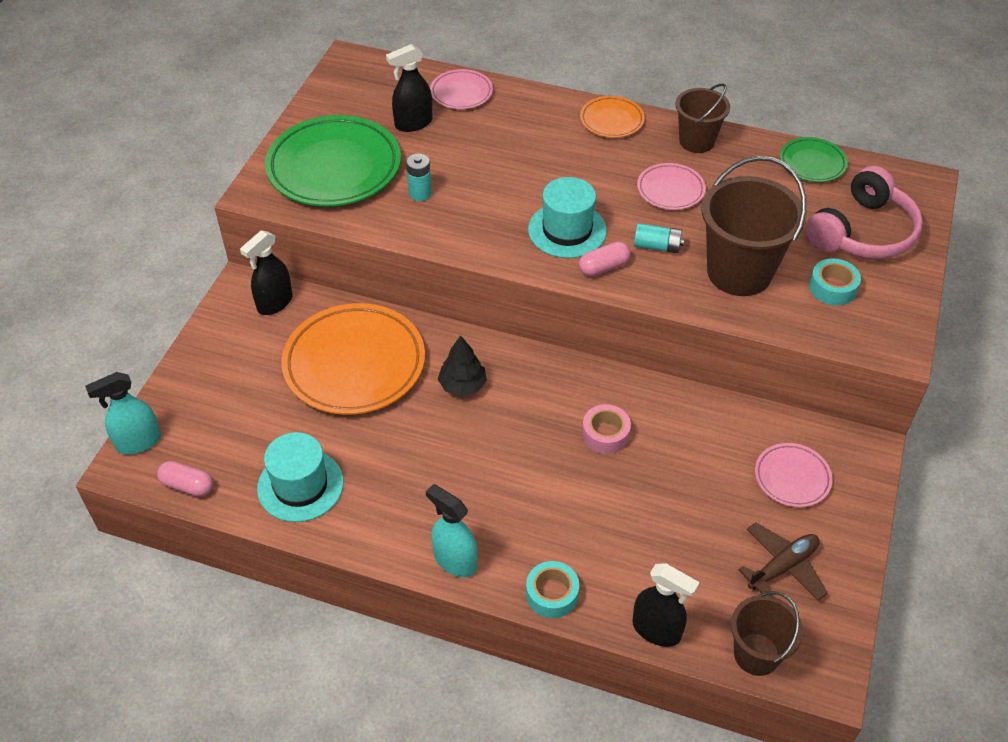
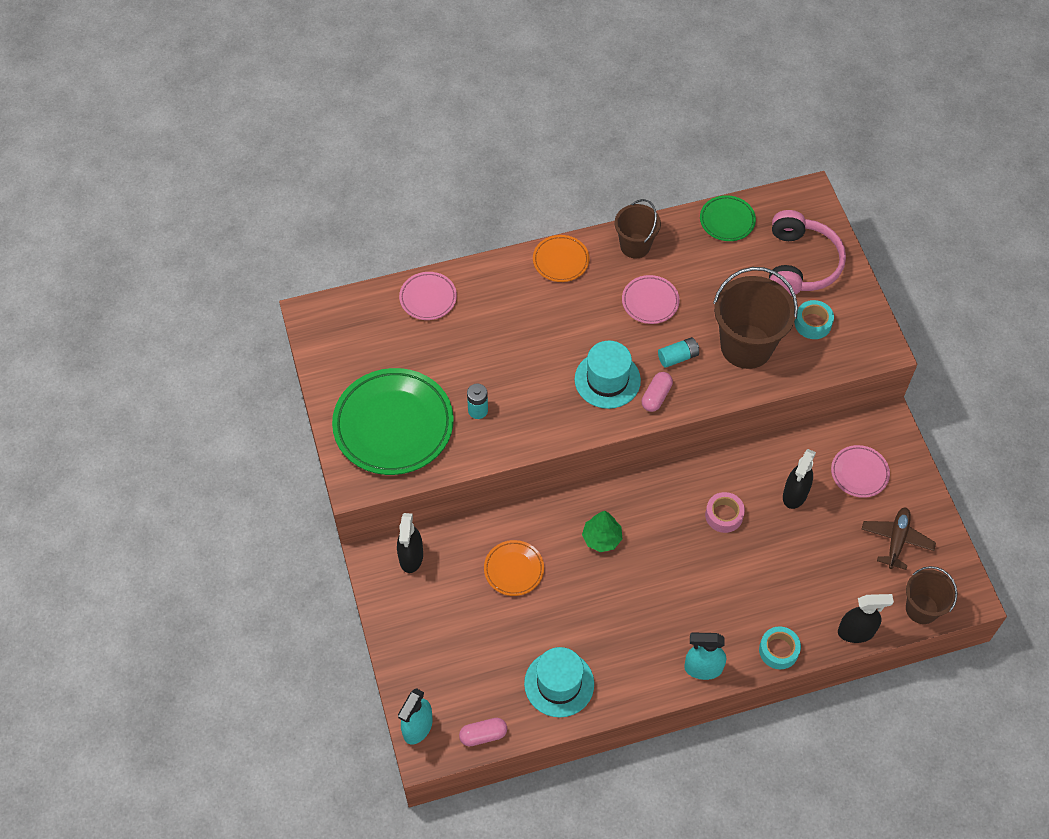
camera: 35 degrees left, 10 degrees up
orange plate [281,303,425,415] -> orange plate [484,540,544,596], size x0.50
black spray bottle [386,44,432,132] -> black spray bottle moved to [783,449,816,509]
black tree [438,335,487,396] -> green tree [582,511,622,552]

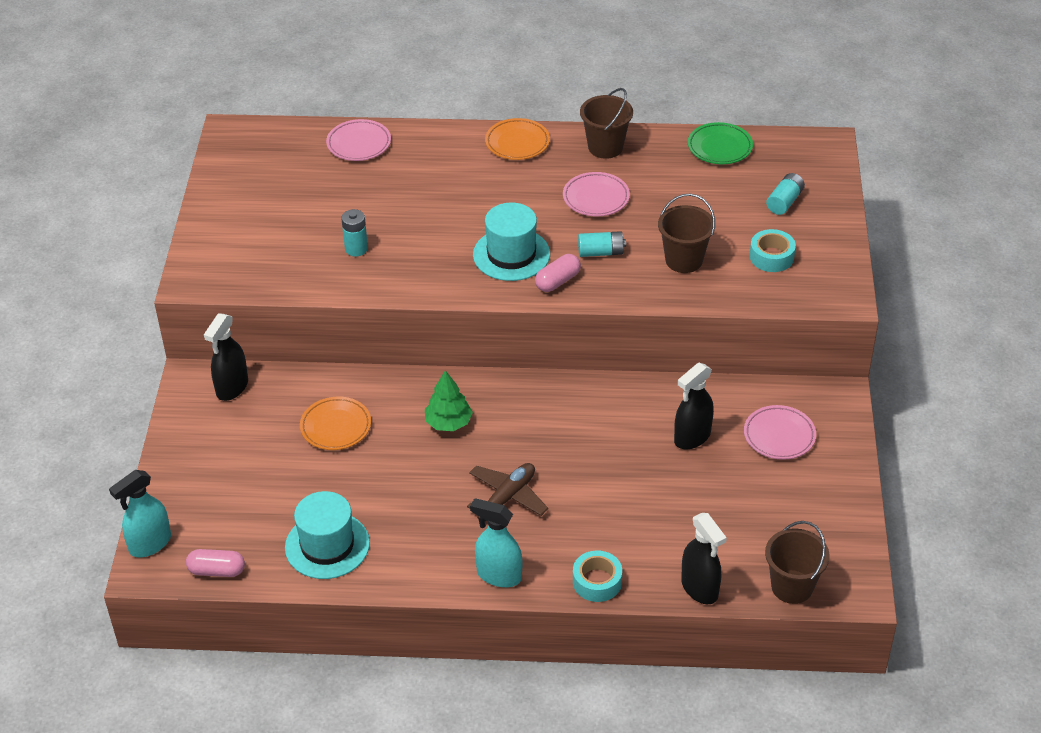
camera: 20 degrees right, 15 degrees down
green plate [332,368,454,475] -> none
pink tape [705,492,745,533] -> none
brown bucket [713,267,798,369] -> brown bucket [658,194,715,273], size x0.60
pink headphones [769,210,846,296] -> turquoise battery [766,173,805,215]
black spray bottle [838,594,894,643] -> black spray bottle turned 45 degrees clockwise [681,513,727,604]
brown plane [862,507,936,570] -> brown plane moved to [467,463,548,521]

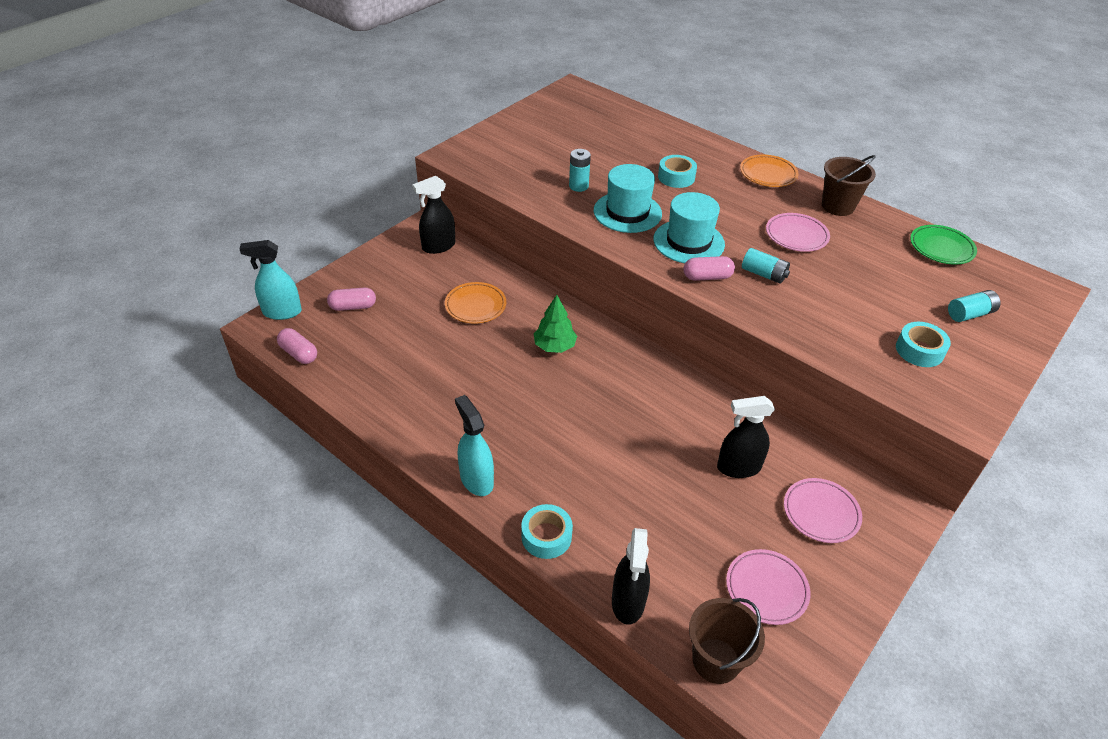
camera: 35 degrees right, 0 degrees up
turquoise hat [285,491,370,579] -> turquoise hat moved to [594,164,662,233]
pink plate [326,119,391,161] -> pink plate moved to [726,549,811,625]
brown plane [467,463,548,521] -> none
brown bucket [658,194,715,273] -> none
none -> pink capsule [327,288,376,311]
none -> turquoise tape [658,155,697,188]

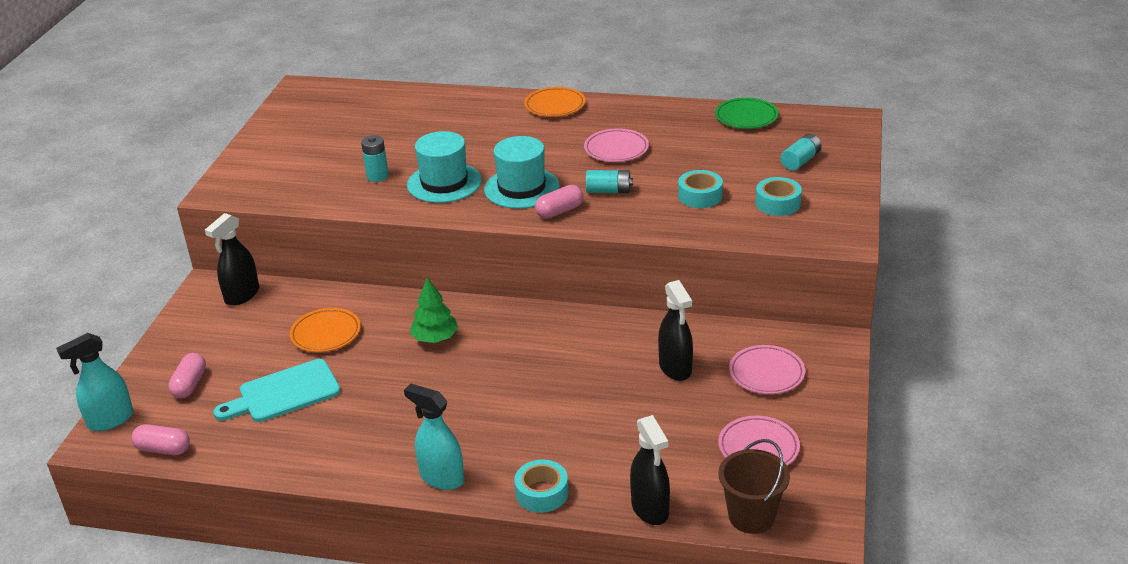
camera: 25 degrees left, 10 degrees down
pink capsule [327,288,376,311] -> pink capsule turned 45 degrees counterclockwise [168,353,206,398]
turquoise tape [658,155,697,188] -> turquoise tape moved to [678,170,723,208]
black spray bottle [717,396,775,478] -> black spray bottle turned 75 degrees counterclockwise [658,280,693,381]
brown bucket [822,155,876,216] -> none
none -> turquoise cutting board [213,359,341,422]

